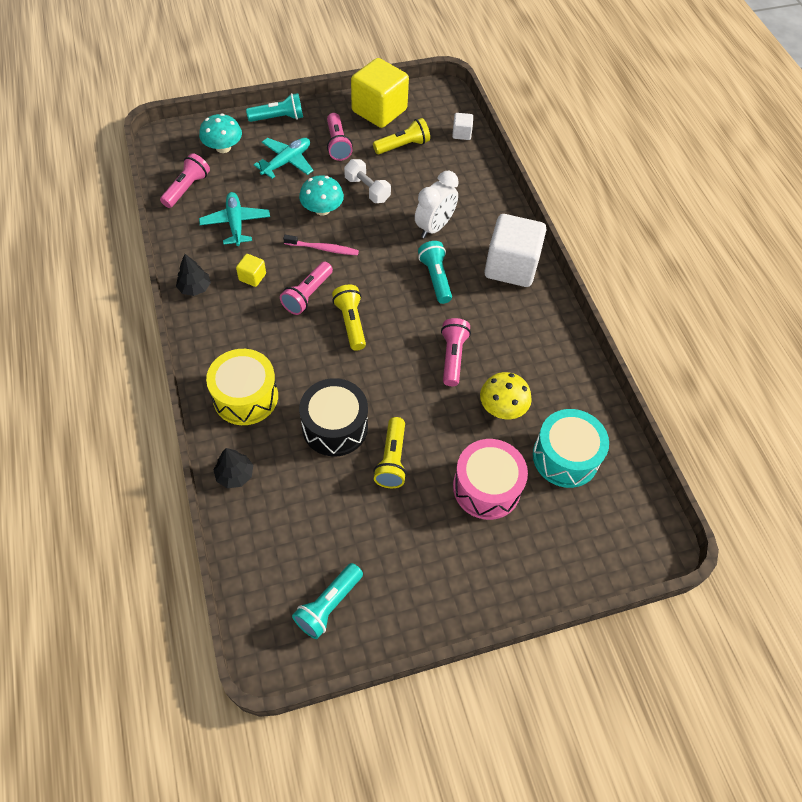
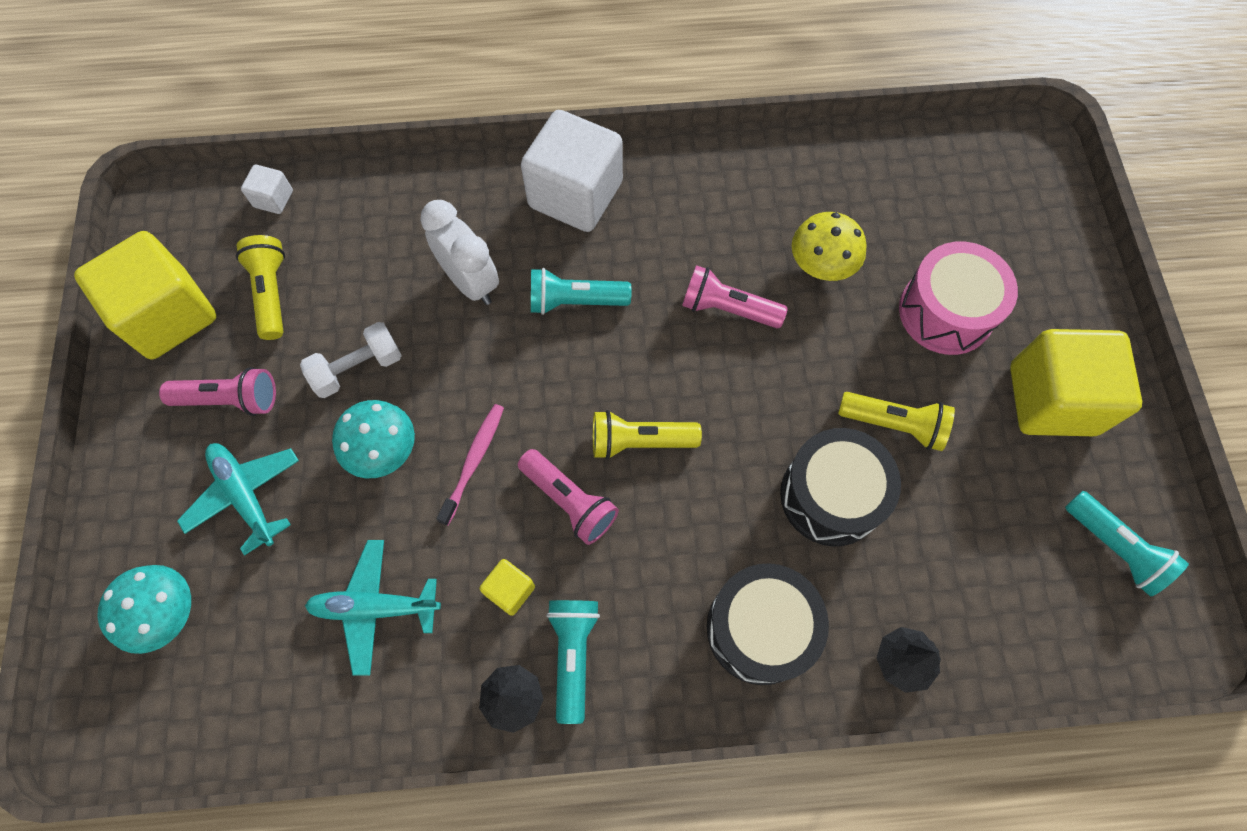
camera: 75 degrees left, 10 degrees up
pink flashlight [160,153,210,208] -> none
yellow drum [206,349,278,425] -> black drum [707,563,829,685]
turquoise flashlight [246,93,303,122] -> turquoise flashlight moved to [546,600,600,724]
turquoise drum [533,409,609,488] -> none
none -> yellow cube [1010,329,1142,436]

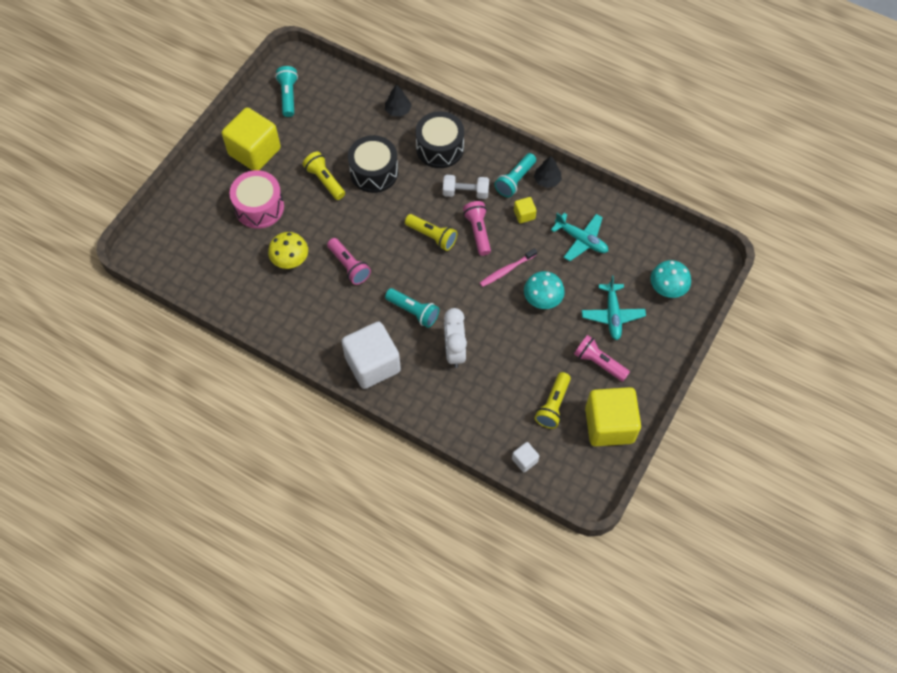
camera: 145 degrees left, 5 degrees down
white dumbbell [300,322,402,398] -> white dumbbell moved to [443,175,489,199]

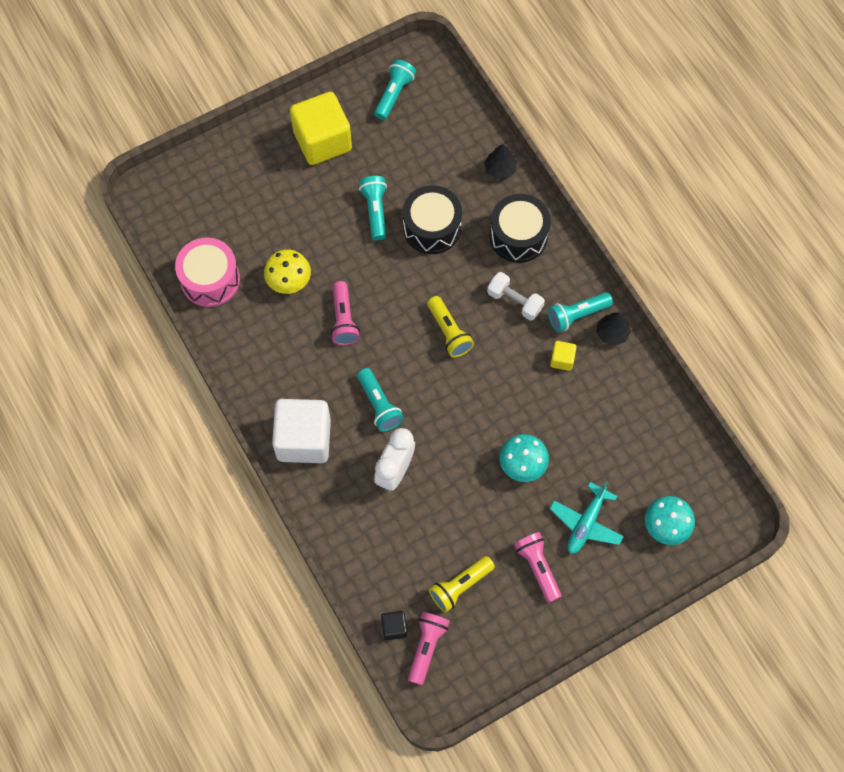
camera: 30 degrees right, 5 degrees up
pink drum [230,170,284,229] -> pink drum moved to [175,237,240,307]
yellow flashlight [302,151,345,200] -> turquoise flashlight [359,176,387,240]
pink flashlight [463,201,491,256] -> pink flashlight moved to [408,612,450,685]
pink toothbrush [480,248,537,287] -> none
white cube [512,442,539,472] -> black cube [381,611,408,640]
turquoise plane [551,213,608,261] -> none
yellow cube [585,387,641,446] -> none

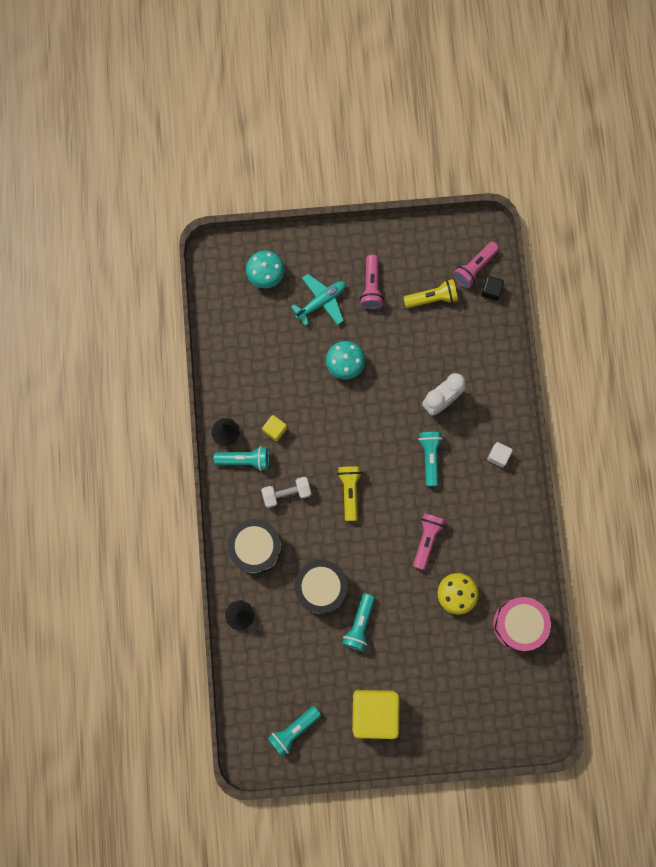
camera: 155 degrees left, 10 degrees up
white cube [272,399,331,463] -> white cube [487,442,513,467], size x0.43
white dumbbell [487,272,545,320] -> white dumbbell turned 75 degrees counterclockwise [261,477,312,508]

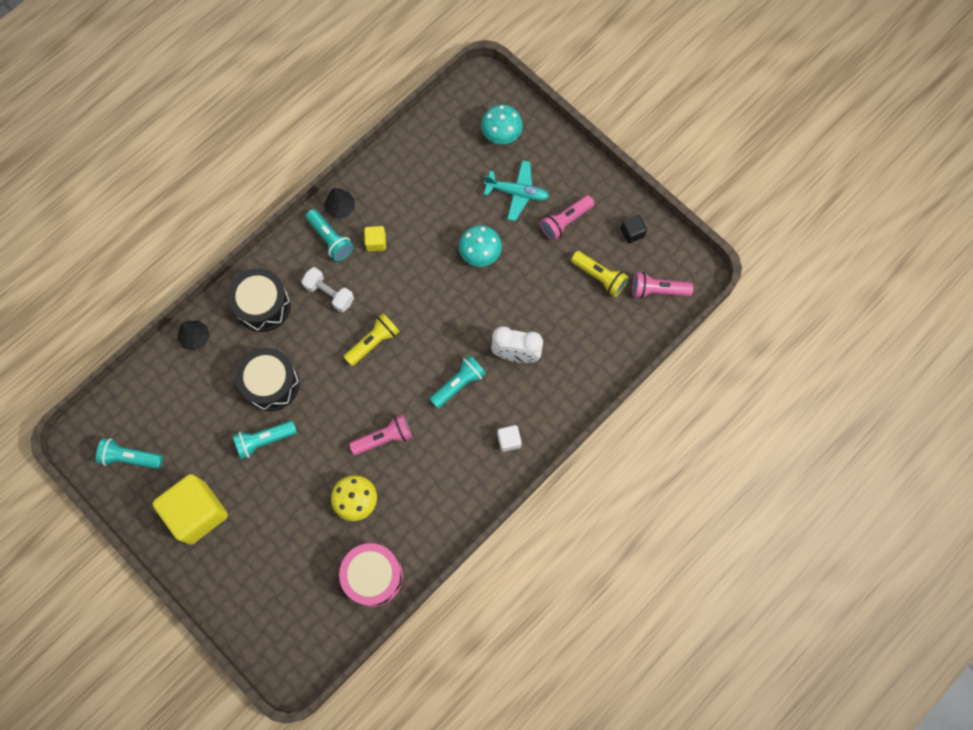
camera: 50 degrees right, 5 degrees down
black cube [481,276,504,301] -> black cube moved to [620,215,647,244]

